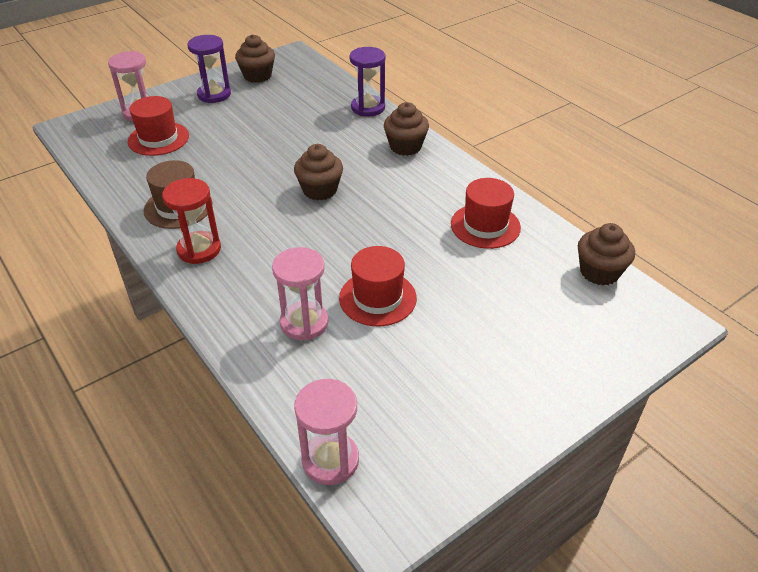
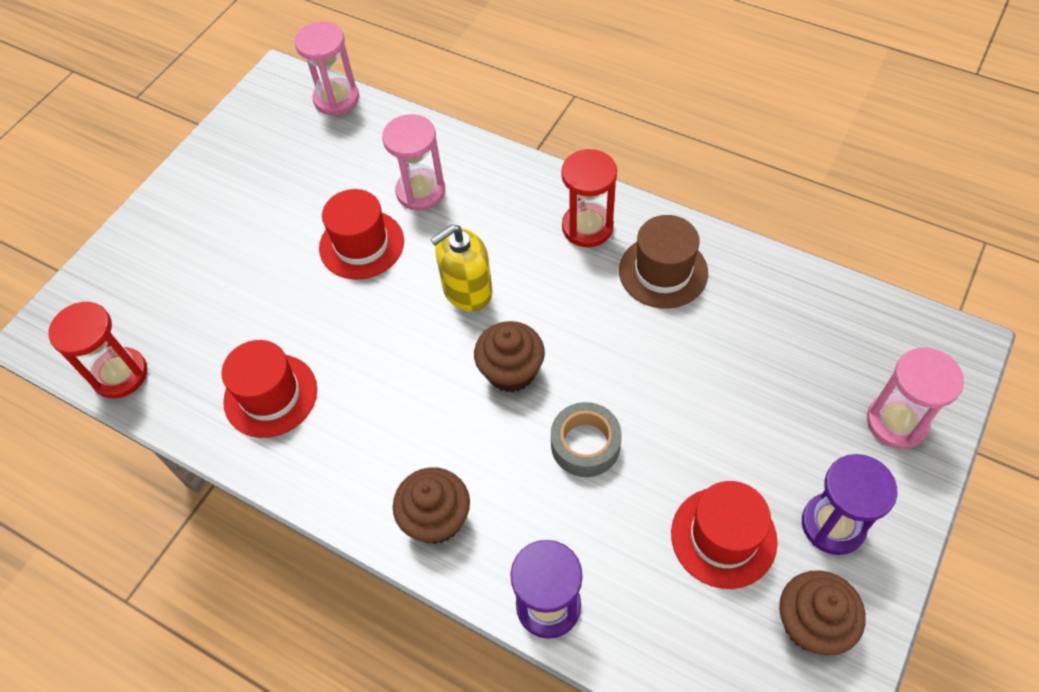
camera: 160 degrees right, 15 degrees up
red hat [128,96,189,156] -> red hat moved to [671,481,778,589]
brown cupcake [578,223,635,286] -> red hourglass [48,302,147,398]
none -> yellow soap dispenser [430,224,493,311]
none -> grey tape [551,402,622,477]

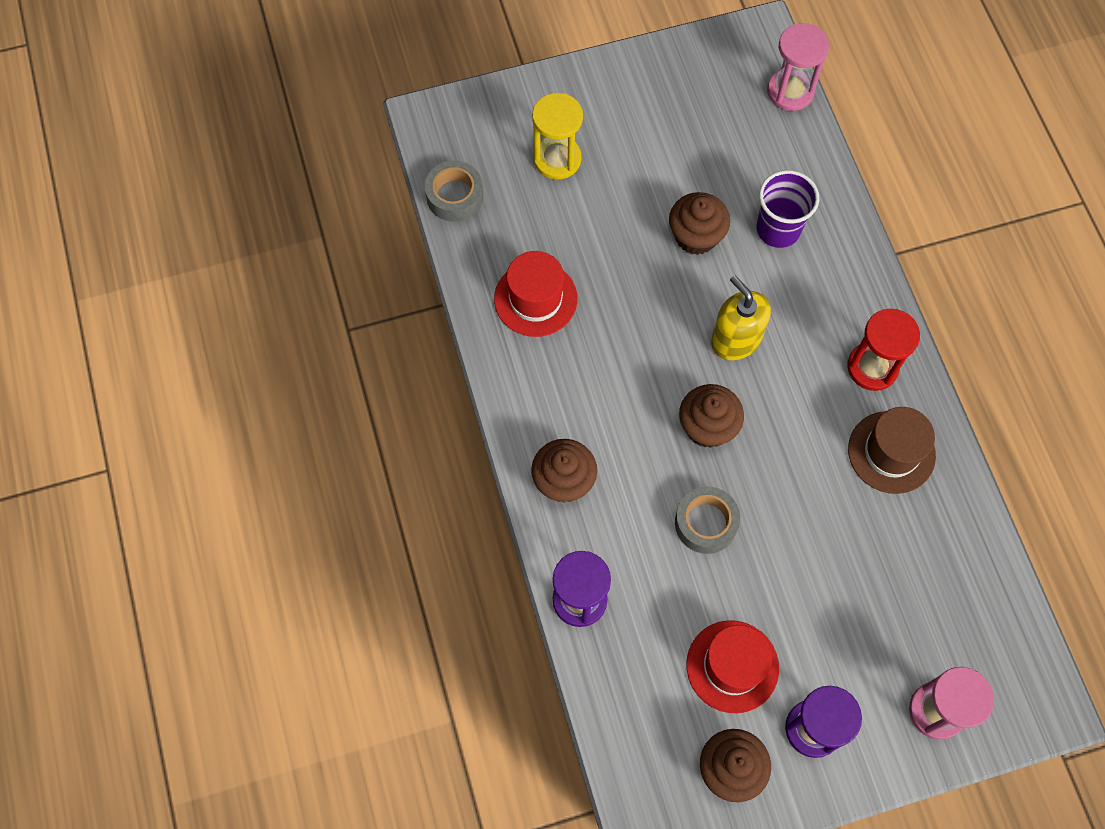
camera: 40 degrees right, 10 degrees up
red hourglass [48,302,147,398] -> grey tape [425,161,483,222]
red hat [319,189,404,280] -> brown cupcake [669,192,730,255]
pink hourglass [382,114,445,211] -> purple cup [757,170,819,248]
yellow soap dispenser [430,224,493,311] -> yellow soap dispenser turned 45 degrees clockwise [711,275,771,360]
none -> yellow hourglass [532,93,583,180]

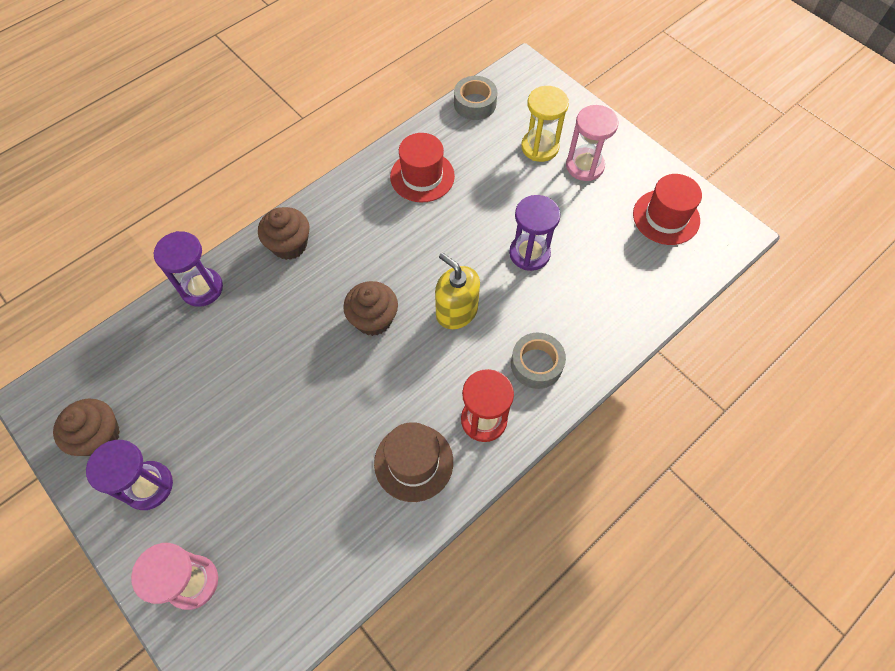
camera: 65 degrees right, 5 degrees down
brown cupcake [669,192,730,255] -> purple hourglass [509,195,560,271]
grey tape [675,486,740,554] -> grey tape moved to [511,333,566,389]
red hat [687,620,779,713] -> red hat moved to [633,174,702,245]
yellow soap dispenser [711,275,771,360] -> yellow soap dispenser turned 75 degrees counterclockwise [435,253,480,329]
purple cup [757,170,819,248] -> none
pink hourglass [767,23,829,111] -> pink hourglass moved to [566,105,619,181]

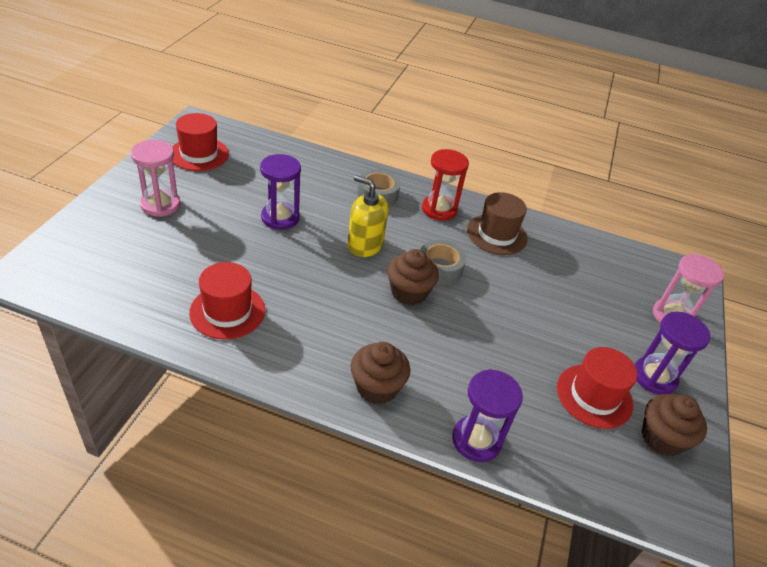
camera: 125 degrees left, 20 degrees down
yellow soap dispenser [435,253,480,329] -> yellow soap dispenser turned 105 degrees clockwise [347,175,389,257]
grey tape [454,76,497,120] -> grey tape moved to [421,240,466,285]
yellow hourglass [521,86,569,162] -> none
none -> red hat [557,347,637,429]

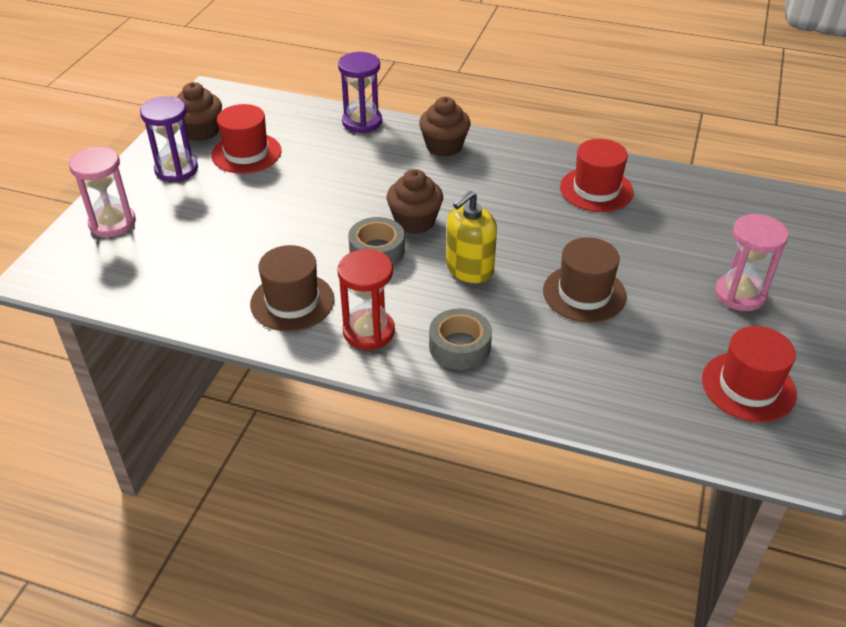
camera: 175 degrees left, 0 degrees up
purple hourglass [260,154,301,230] -> brown hat [543,237,627,323]
yellow soap dispenser [347,175,389,257] -> yellow soap dispenser turned 105 degrees clockwise [446,191,497,283]

